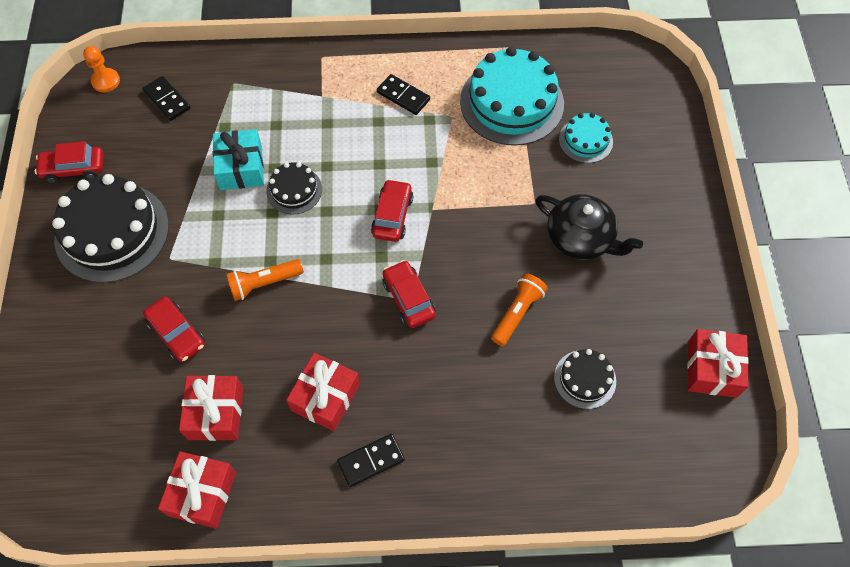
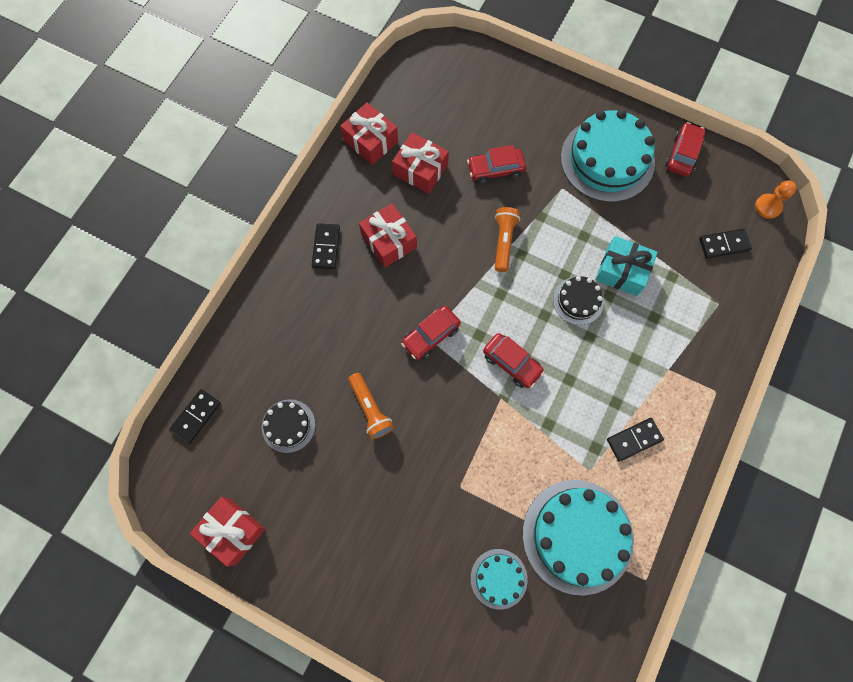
camera: 120 degrees right, 10 degrees up
black cake [52,174,169,283] -> turquoise cake [561,109,655,202]
red car [383,260,436,328] -> red car turned 135 degrees clockwise [401,306,461,360]
black teapot [536,194,643,260] -> none
none -> black domino [169,389,221,444]

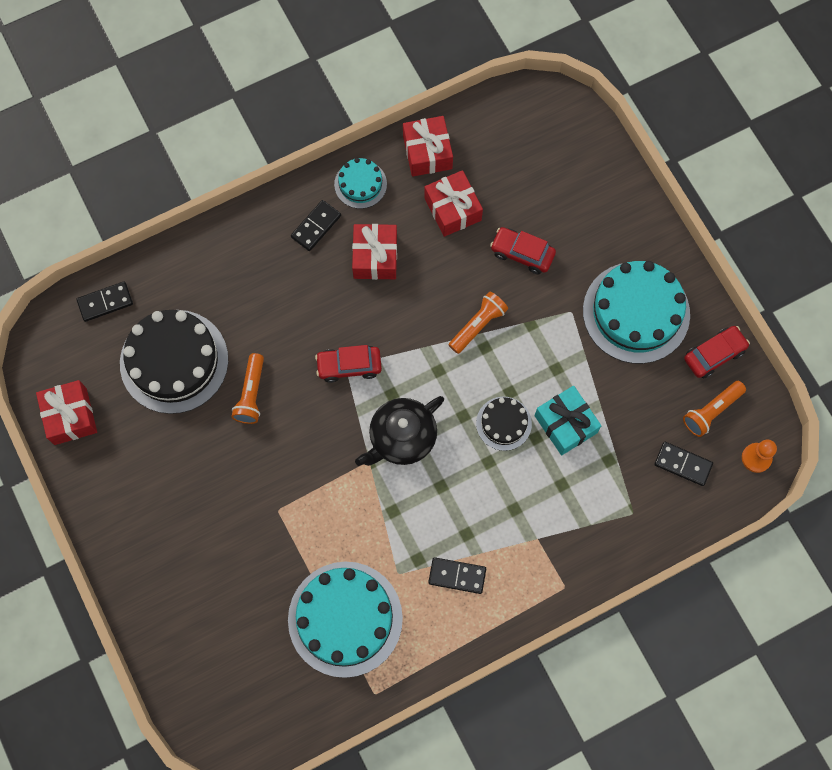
camera: 35 degrees right, 0 degrees up
black cake [262,399,315,453] -> black cake [120,310,228,414], size x1.97
turquoise cake [471,549,528,609] -> turquoise cake moved to [334,158,387,209]
red car [483,333,545,388] -> black teapot [355,396,444,466]
none -> orange flashlight [683,381,746,437]

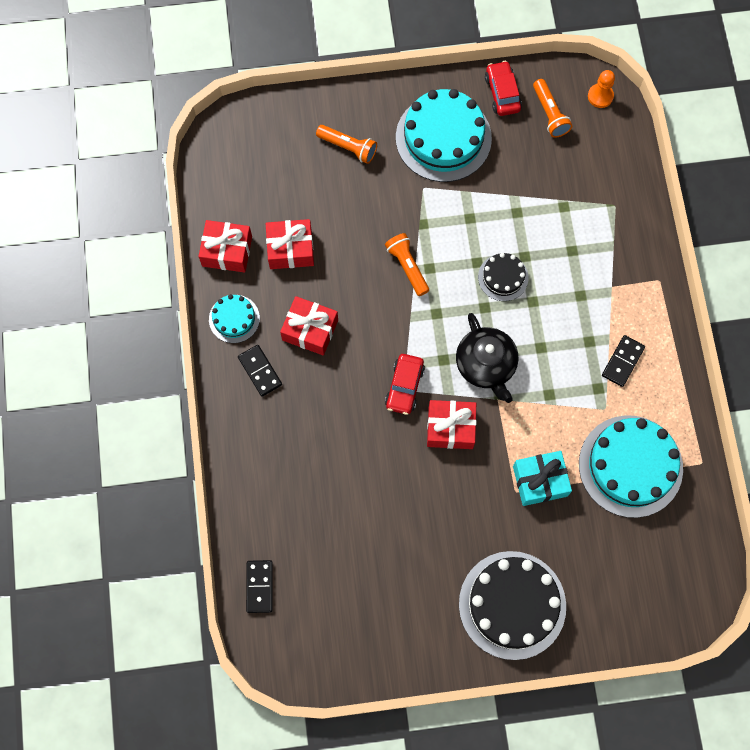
camera: 70 degrees left, 0 degrees up
red gift [36,380,97,445] -> red gift moved to [427,400,476,449]
black cake [120,310,228,414] -> black cake moved to [459,551,566,660]
orange flashlight [231,353,264,424] -> orange flashlight moved to [316,125,377,164]
red car [490,227,556,274] -> none
turquoise gift [534,386,601,455] -> turquoise gift moved to [513,451,572,506]
black domino [654,442,713,486] -> none

